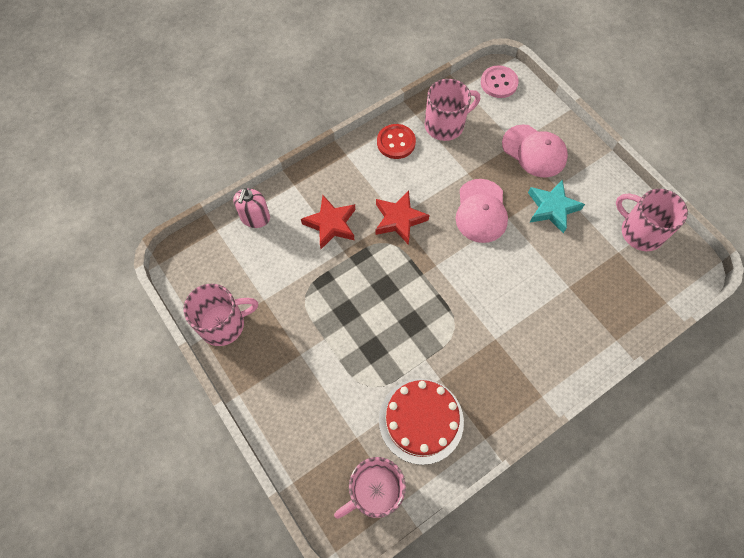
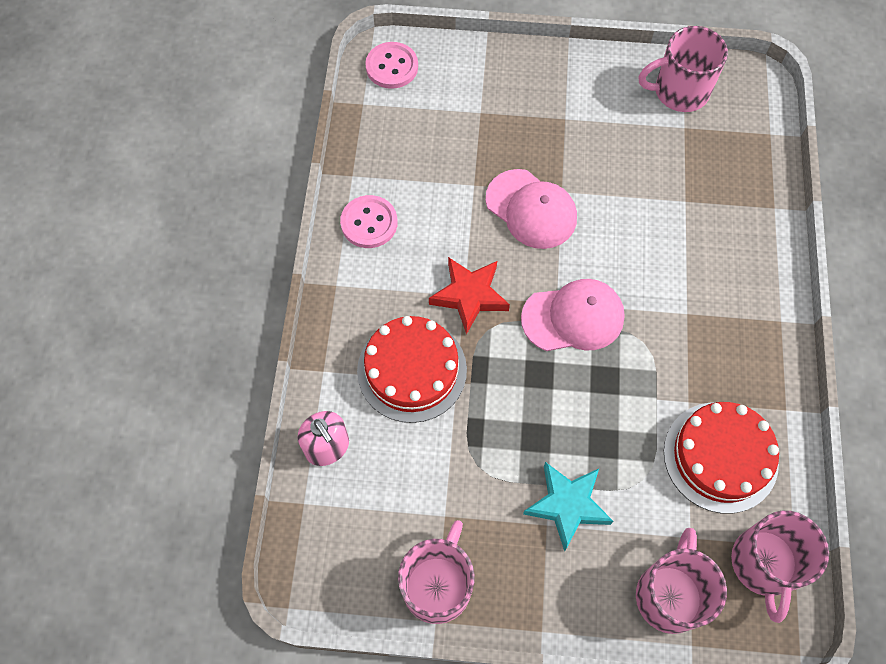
camera: 50 degrees left, 0 degrees up
red star [301,195,355,249] -> red cake [357,316,467,423]
red button [377,124,416,159] -> pink button [340,195,398,248]
pink mug [425,79,480,141] -> pink mug moved to [636,528,727,634]
pink cap [502,124,568,178] -> pink cap moved to [521,279,625,351]
turquoise star [528,179,585,233] -> turquoise star moved to [523,462,613,552]

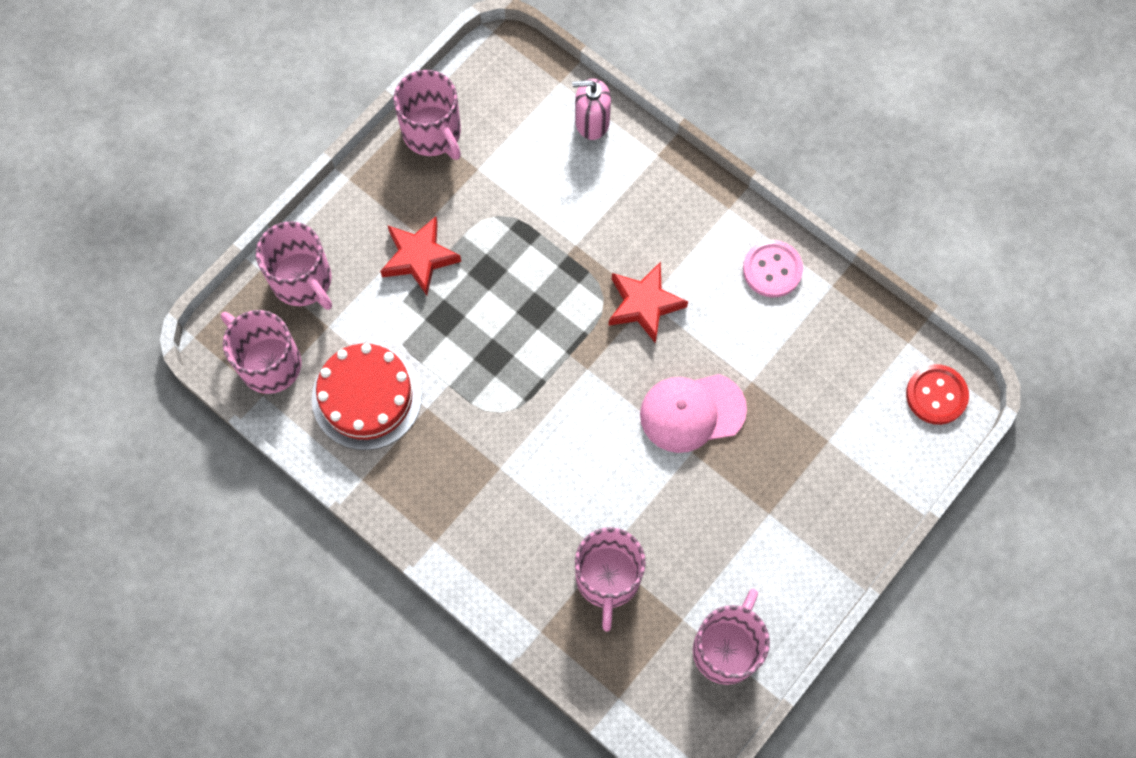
camera: 125 degrees right, 5 degrees up
red cake [357,316,467,423] -> none
pink button [365,42,418,89] -> red button [906,364,969,425]
pink cap [521,279,625,351] -> none
turquoise star [523,462,613,552] -> red star [380,216,461,295]
none -> pink mug [575,527,646,632]

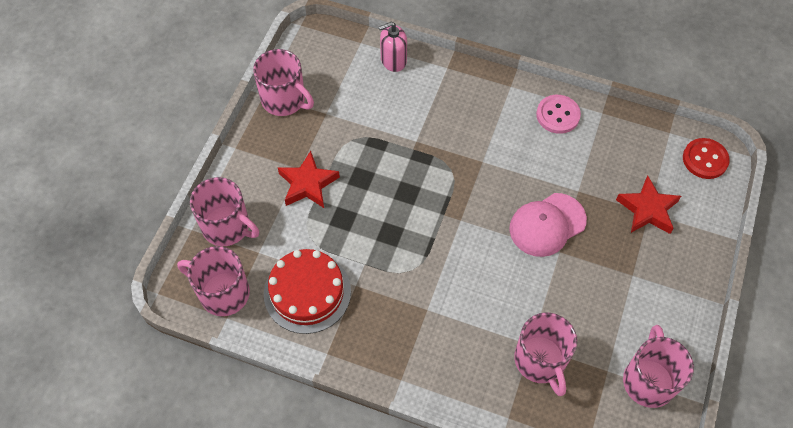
camera: 20 degrees left, 10 degrees down
red star [608,262,688,343] -> red star moved to [616,176,681,234]

